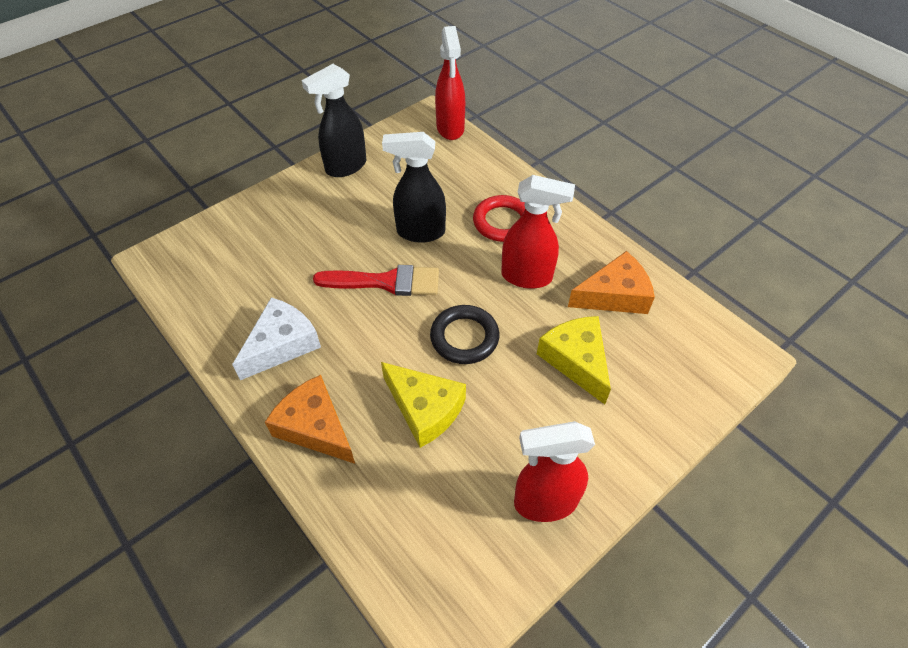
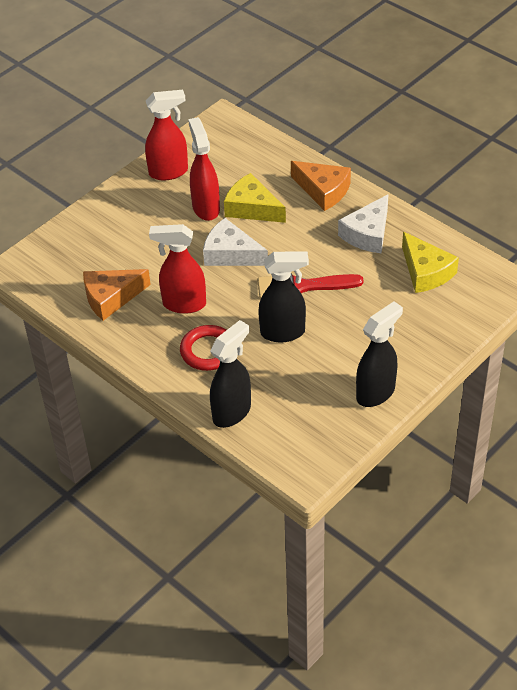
camera: 175 degrees right, 5 degrees down
black ring [430,305,499,364] -> white cheese [203,218,268,266]
red spray bottle [435,26,465,140] -> red spray bottle moved to [188,117,220,221]
yellow cheese [537,316,611,404] -> yellow cheese moved to [402,232,459,293]
none -> black spray bottle [210,320,251,428]

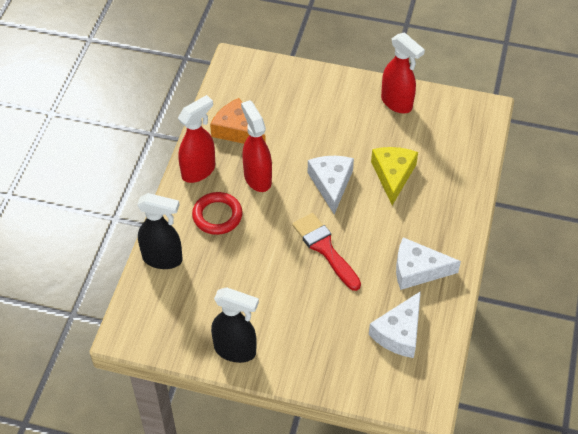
camera: 60 degrees right, 5 degrees up
red spray bottle [188,117,220,221] -> red spray bottle moved to [178,95,215,183]
black spray bottle [258,252,309,342] -> none
orange cheese [291,161,351,211] -> none
yellow cheese [402,232,459,293] -> white cheese [369,291,421,358]

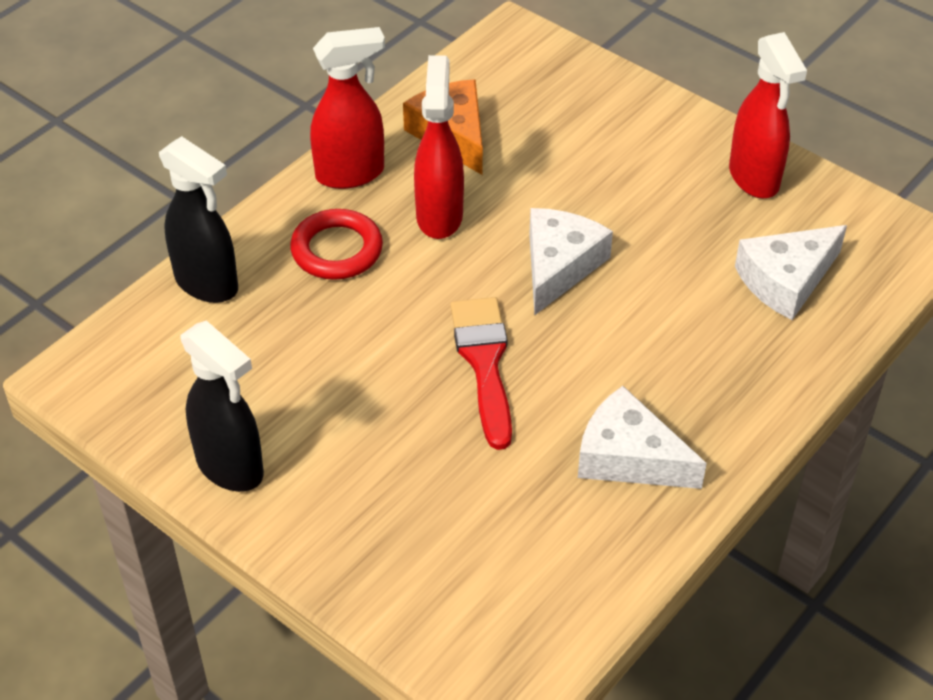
camera: 25 degrees right, 5 degrees down
white cheese [369,291,421,358] -> white cheese moved to [735,225,847,320]
yellow cheese [371,147,418,205] -> none

